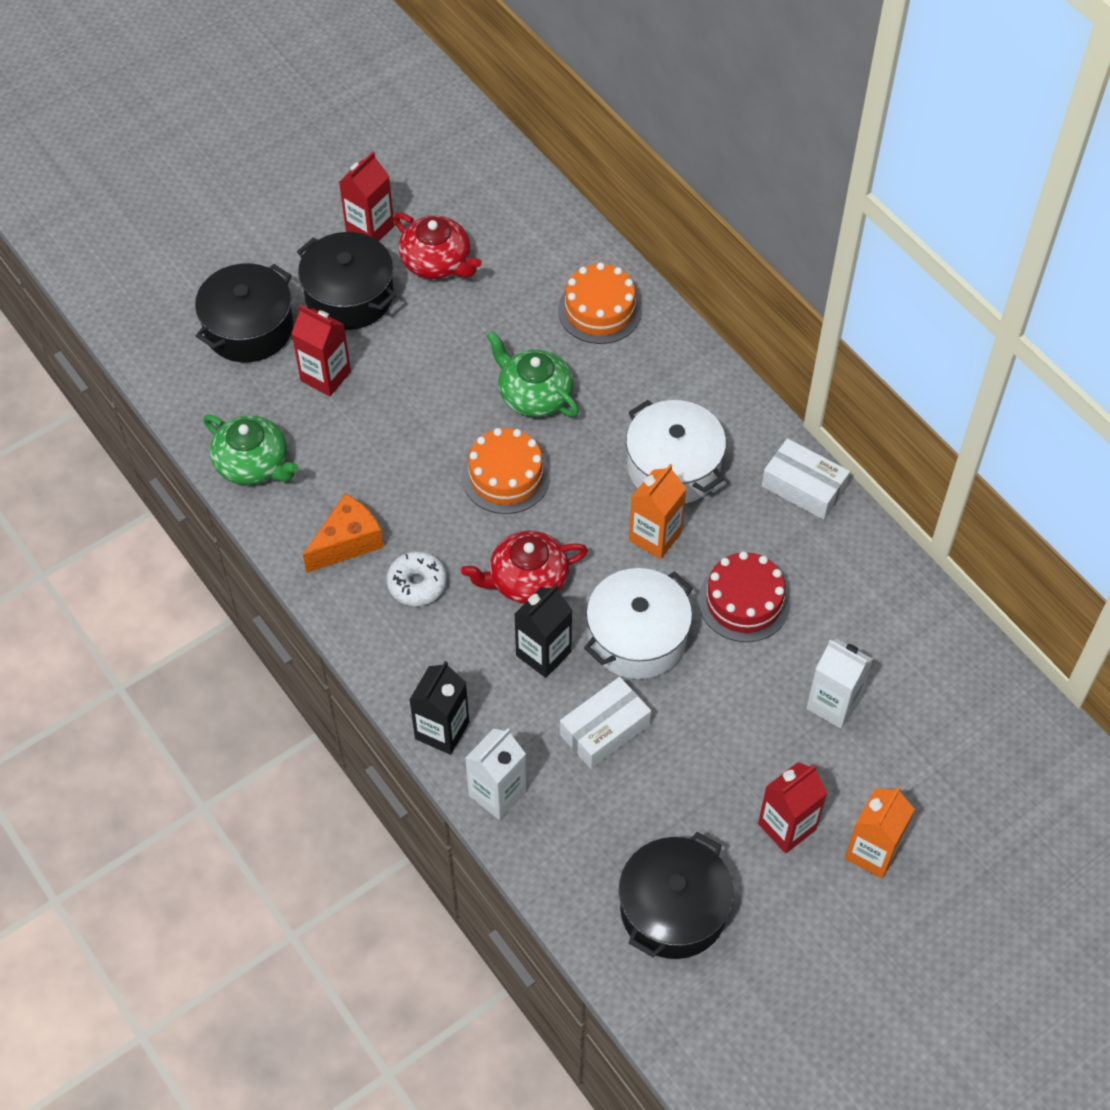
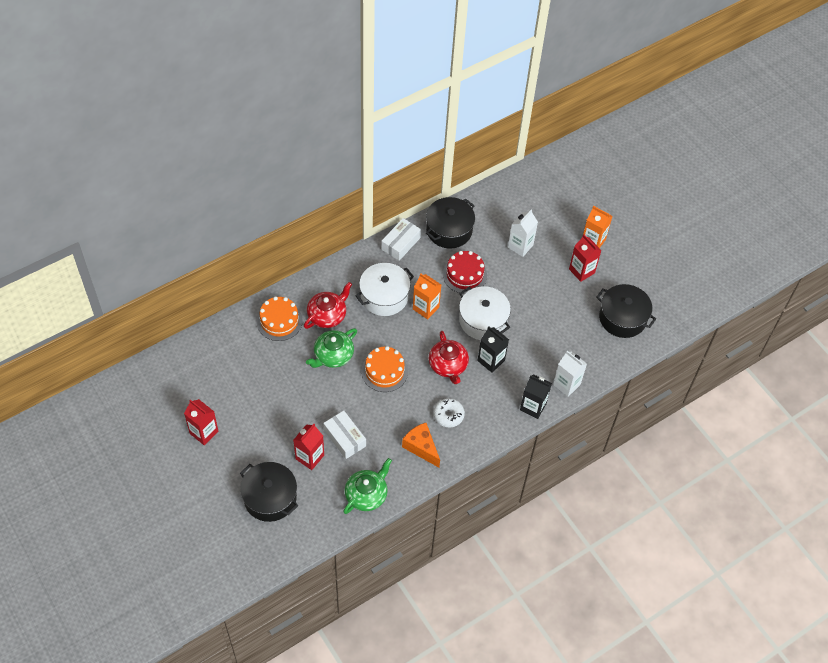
camera: 90 degrees left, 0 degrees up
black pot [297,232,397,330] -> black pot moved to [426,197,475,249]
red teapot [394,213,482,279] -> red teapot moved to [304,282,352,329]
white box [560,677,651,769] -> white box moved to [323,411,366,459]

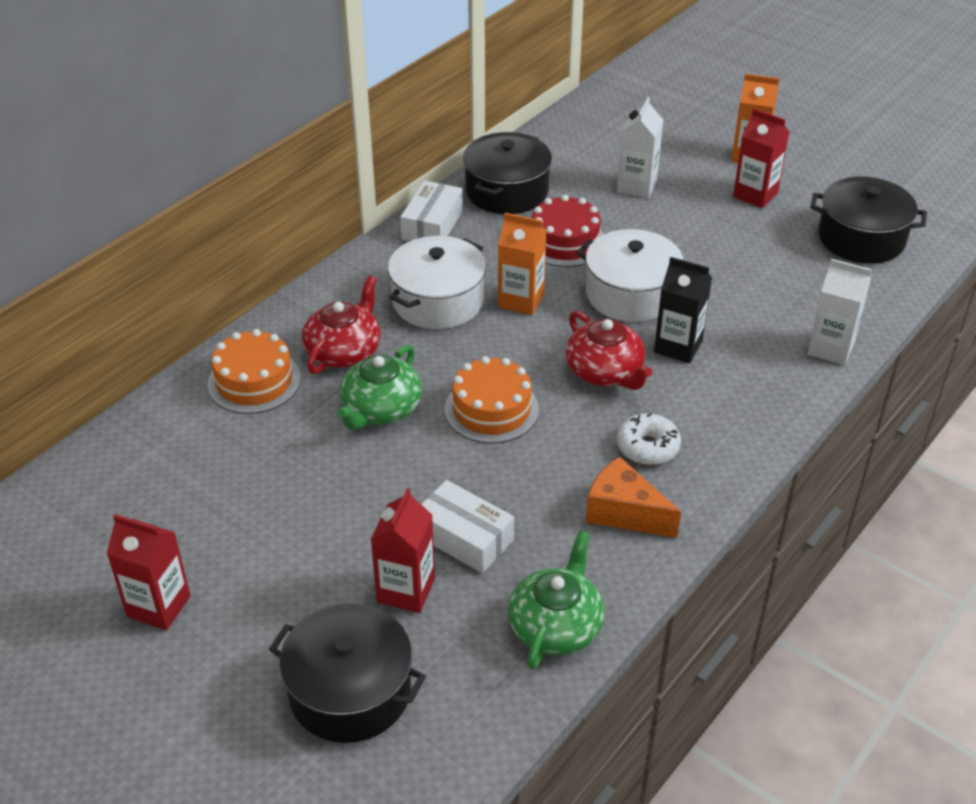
camera: 15 degrees left, 15 degrees down
black carton [520,374,552,419] -> none

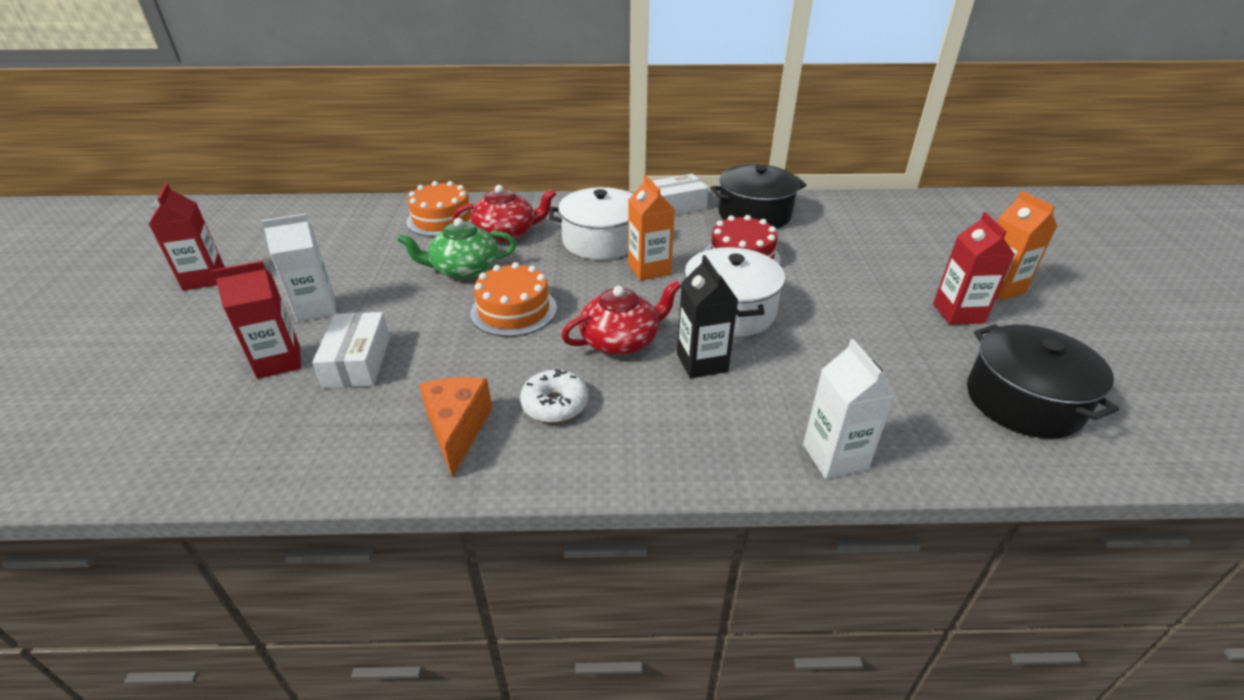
camera: 50 degrees right, 5 degrees down
black pot [269,603,426,743] -> none
green teapot [508,530,604,670] -> none
red teapot [566,311,652,390] -> red teapot turned 135 degrees counterclockwise [561,280,681,355]
white carton [617,97,663,198] -> white carton moved to [262,214,336,322]

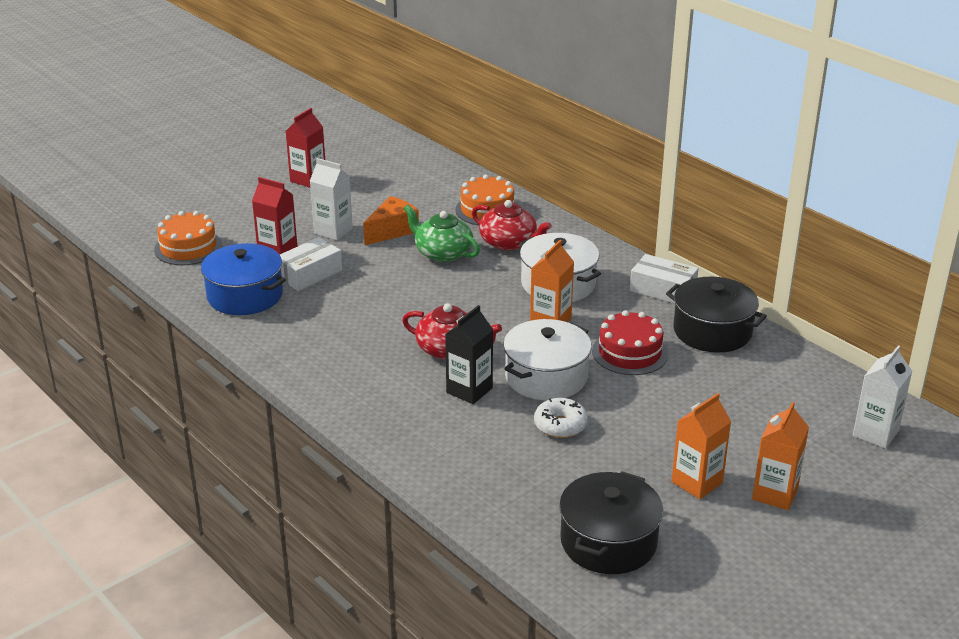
camera: 50 degrees right, 5 degrees down
orange cheese [419,377,492,478] -> orange cheese moved to [363,196,419,245]
orange cake [471,262,557,337] -> orange cake moved to [154,211,223,265]
white donut [520,369,588,423] -> white donut moved to [534,398,588,438]
white carton [803,339,896,479] -> white carton moved to [853,345,912,449]
red carton [933,212,1015,325] -> orange carton [671,393,731,499]
none -> blue pot [200,243,286,315]

